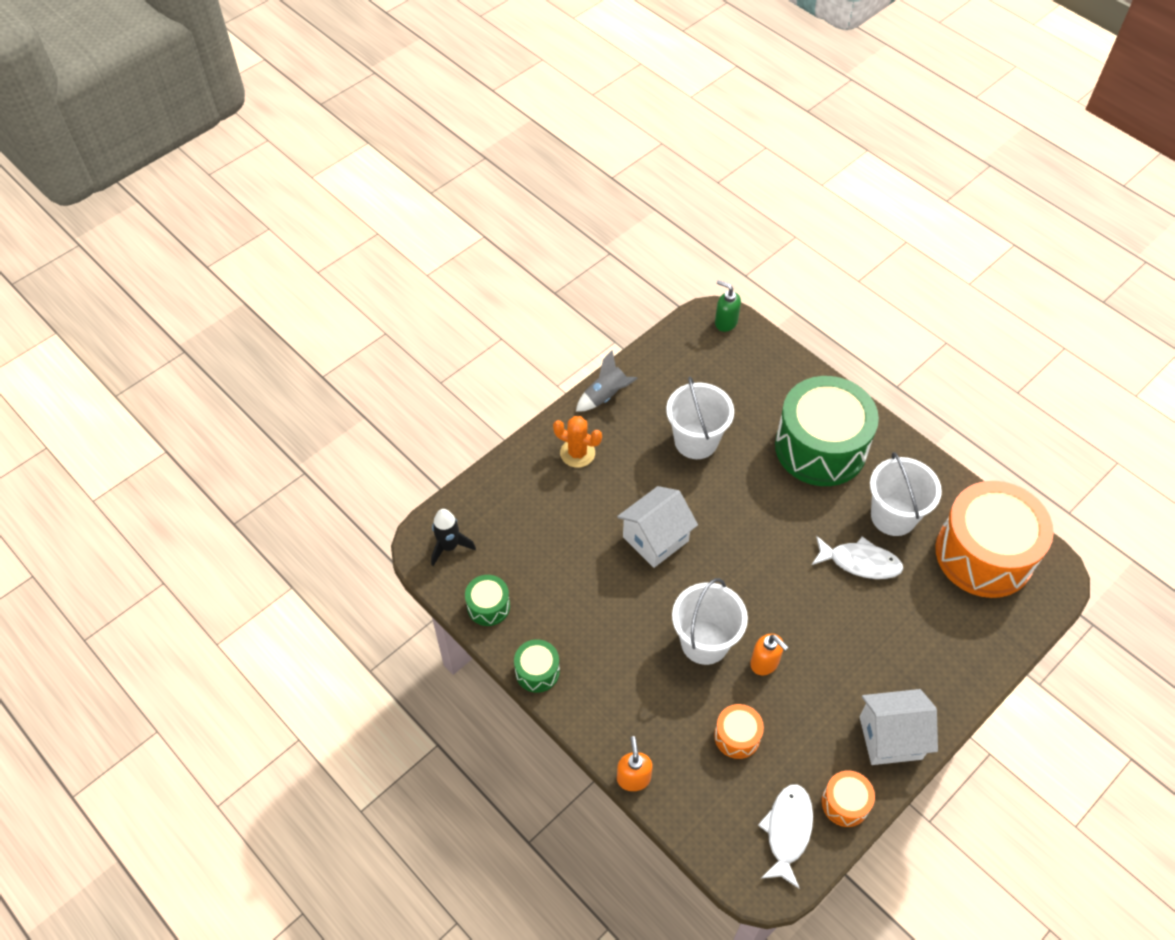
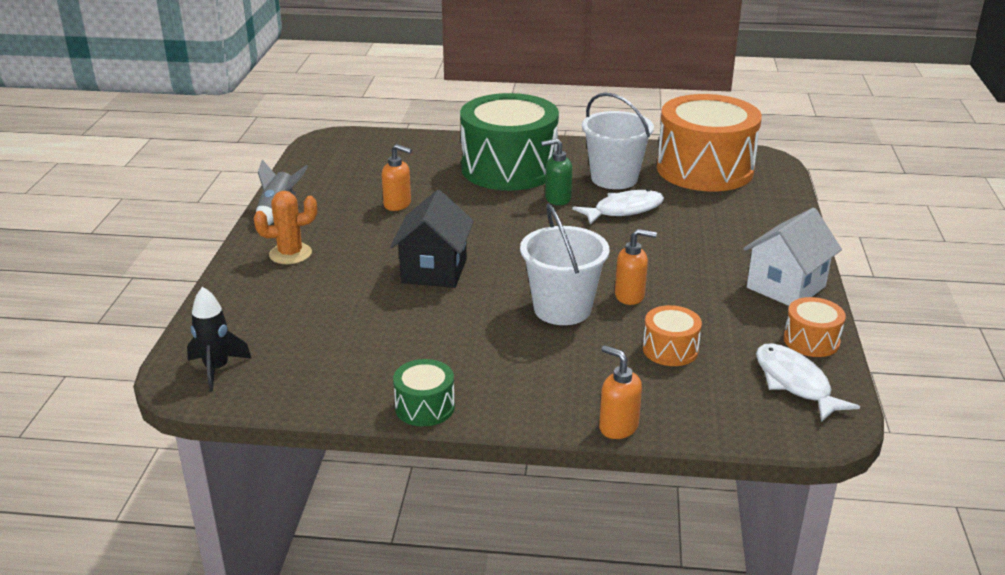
camera: 40 degrees left, 25 degrees down
green drum [465,575,510,626] -> none
white house [617,486,698,568] -> black house [390,190,474,288]
white bucket [666,376,734,459] -> orange soap dispenser [382,144,412,211]
green soap dispenser [715,280,741,332] -> green soap dispenser moved to [541,139,572,205]

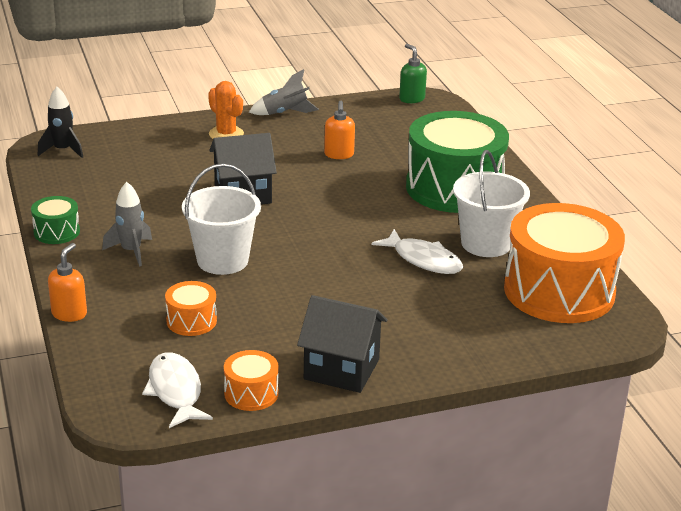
camera: 65 degrees right, 0 degrees up
green soap dispenser [541,139,572,205] -> green soap dispenser moved to [399,44,427,103]
orange soap dispenser [615,229,657,305] -> none
white house [743,208,842,306] -> black house [297,295,388,393]
white fish [756,343,860,422] -> white fish turned 60 degrees counterclockwise [142,352,213,428]
none -> grey rocket [102,182,152,267]

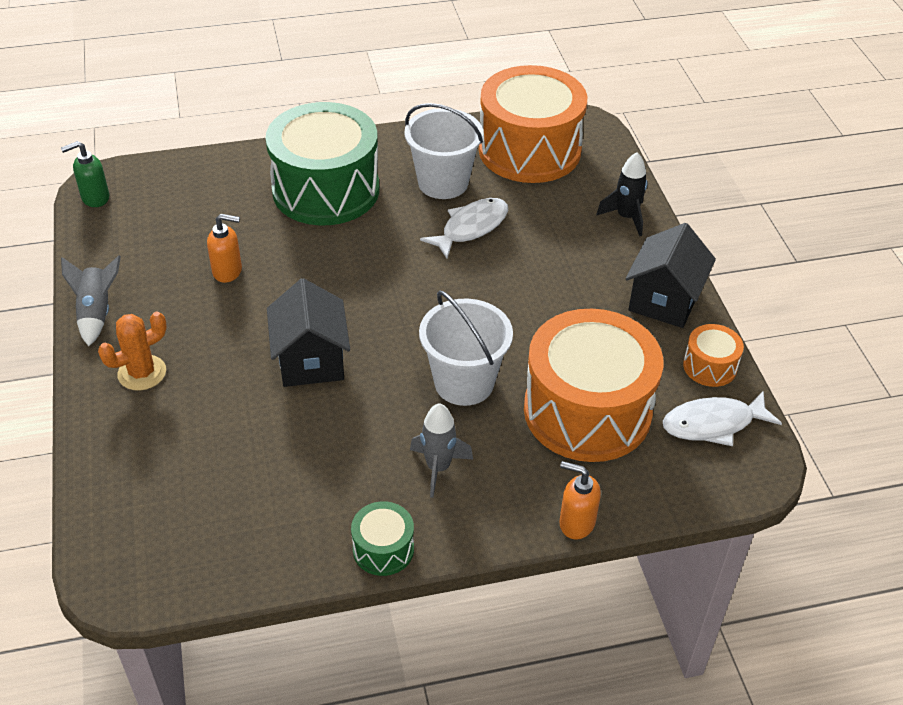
camera: 85 degrees left, 15 degrees up
black rocket [38,87,83,158] -> black rocket moved to [596,152,647,236]
orange drum [165,281,217,336] -> orange drum [524,309,663,462], size x2.31

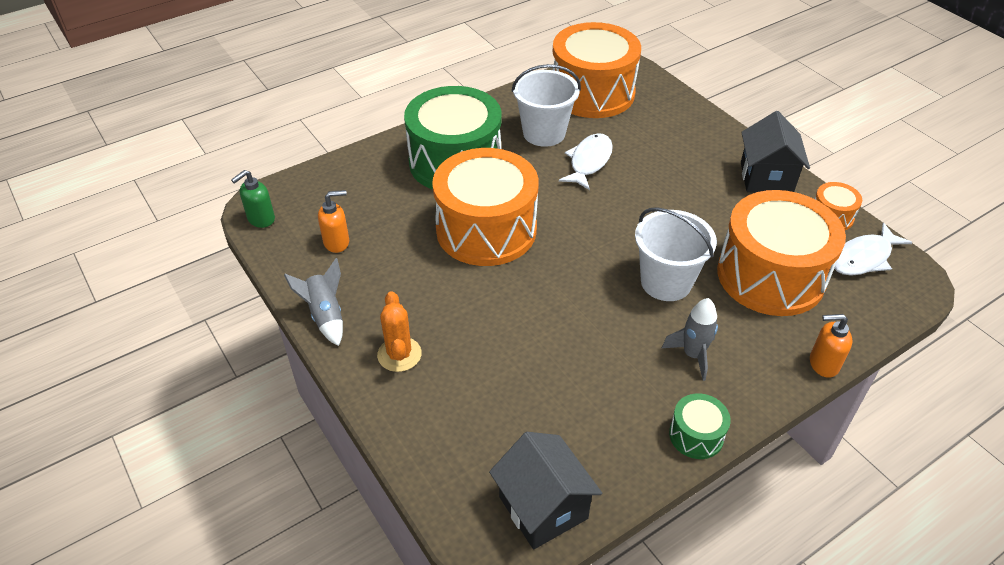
camera: 20 degrees left, 0 degrees up
orange cactus [98,312,167,391] -> orange cactus turned 45 degrees counterclockwise [377,291,422,372]
orange soap dispenser [207,214,242,283] -> orange soap dispenser moved to [318,190,349,253]
black house [267,278,350,387] -> black house moved to [489,432,602,549]
black rocket [596,152,647,236] -> none
none -> orange drum [432,148,539,266]

